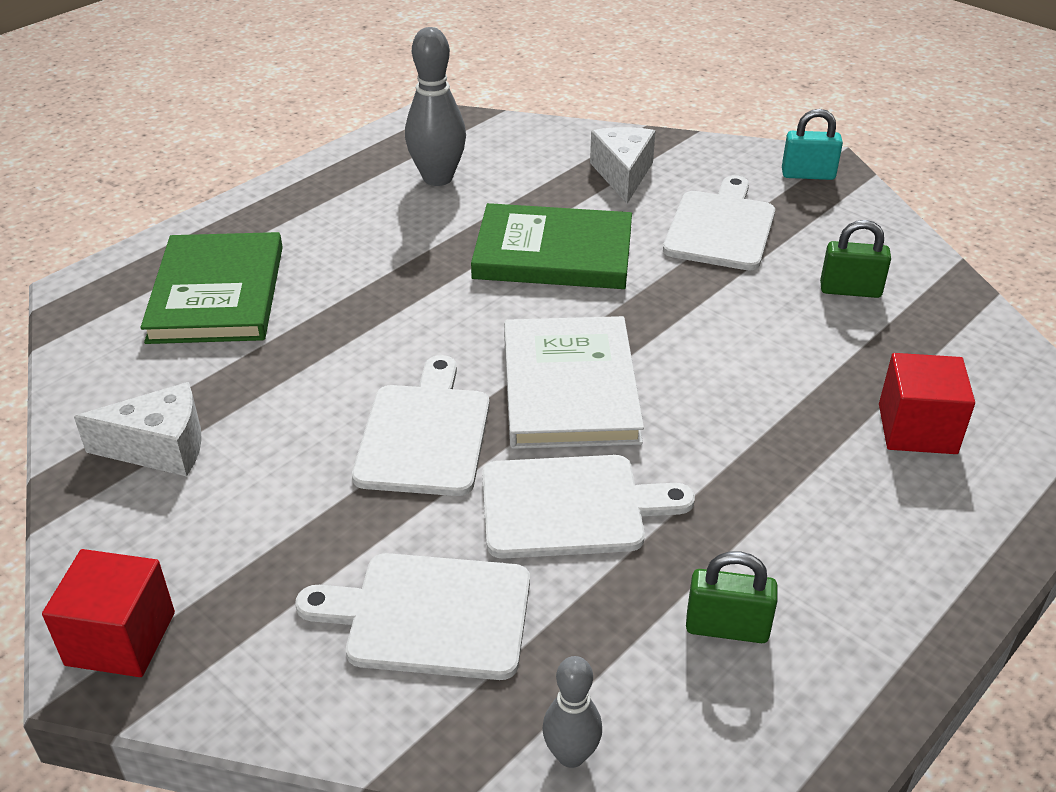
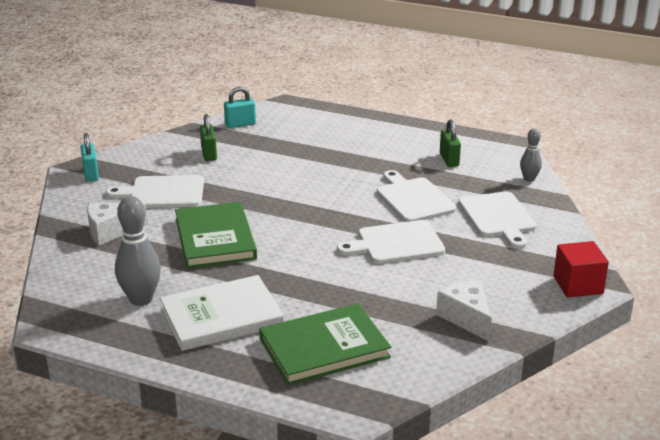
camera: 110 degrees left, 10 degrees down
white book [504,316,644,449] -> white book moved to [160,275,284,351]
red cube [879,353,975,454] -> none
none -> turquoise padlock [224,87,256,128]

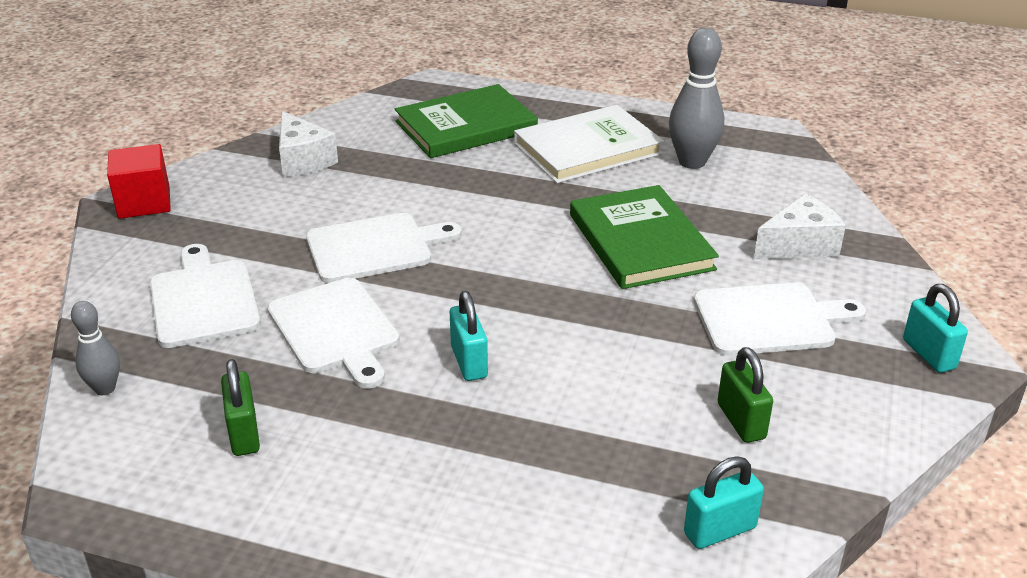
camera: 175 degrees right, 5 degrees up
none -> turquoise padlock [450,291,488,381]

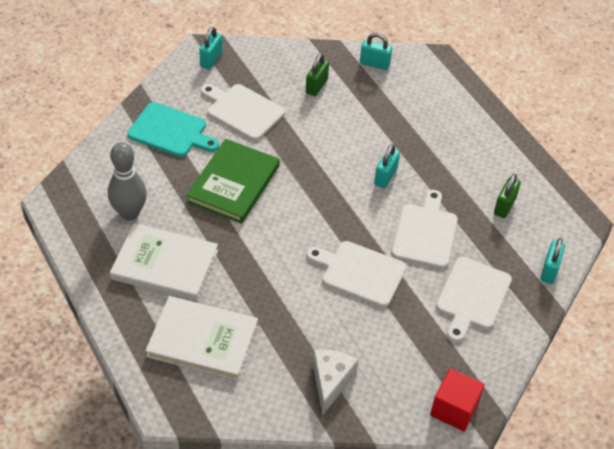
camera: 140 degrees left, 15 degrees up
grey bowling pin [71,301,120,395] -> turquoise padlock [540,238,565,284]
green book [395,84,538,158] -> white book [145,296,258,381]
white cheese [754,194,846,259] -> turquoise cutting board [127,102,219,157]

